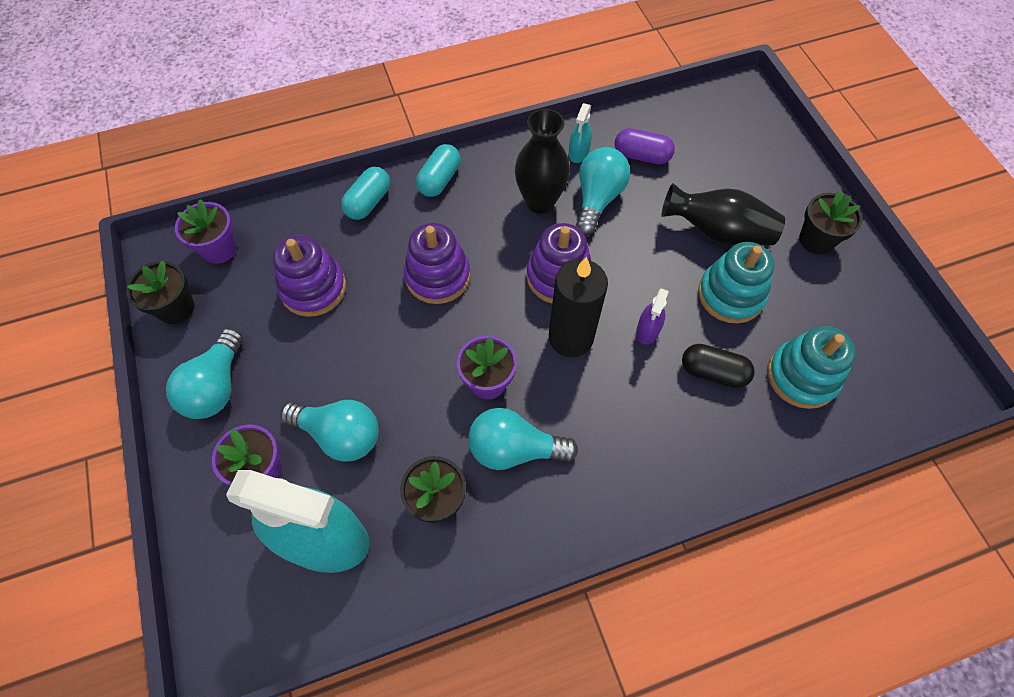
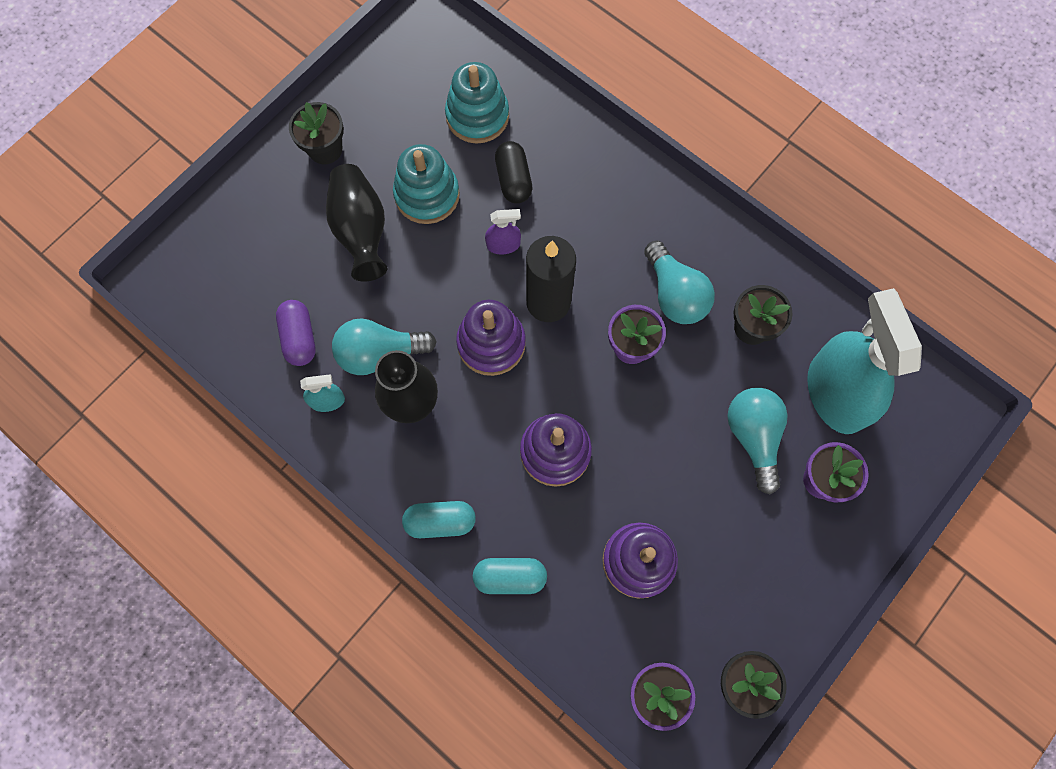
camera: 120 degrees left, 10 degrees up
turquoise light bulb [166,328,243,419] -> none

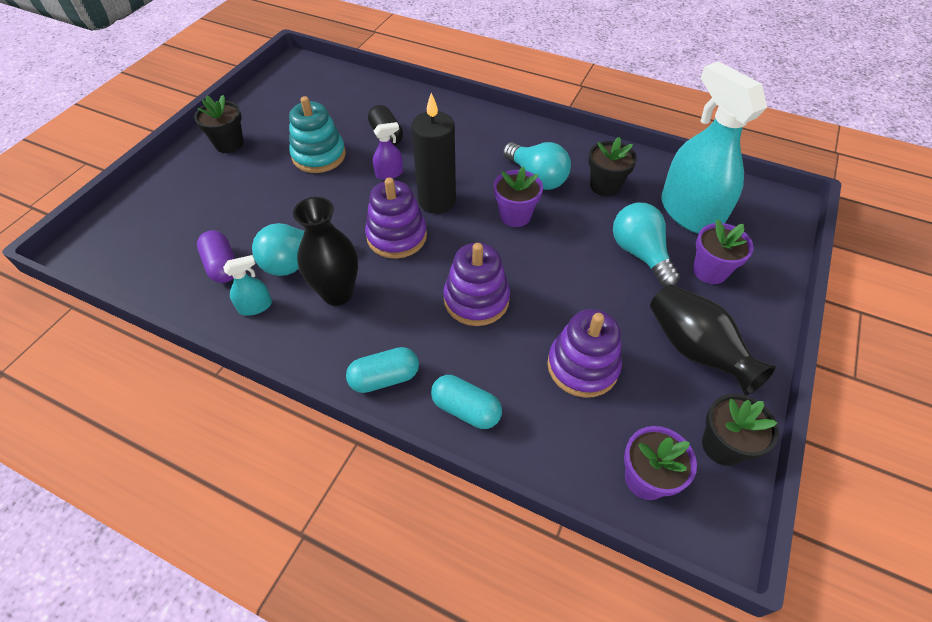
camera: 15 degrees left, 20 degrees down
black vase [326,164,387,282] -> black vase moved to [650,285,776,395]
turquoise stacking toy [445,62,509,144] -> none
turquoise capsule [472,558,547,594] -> turquoise capsule turned 45 degrees clockwise [431,375,502,429]

